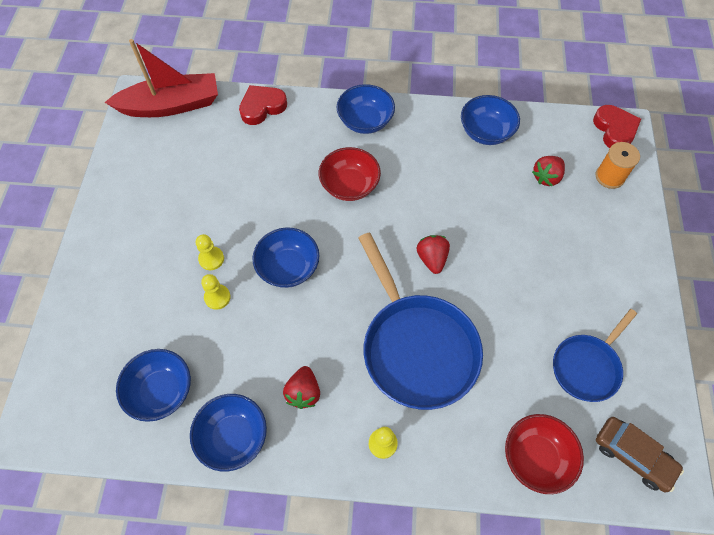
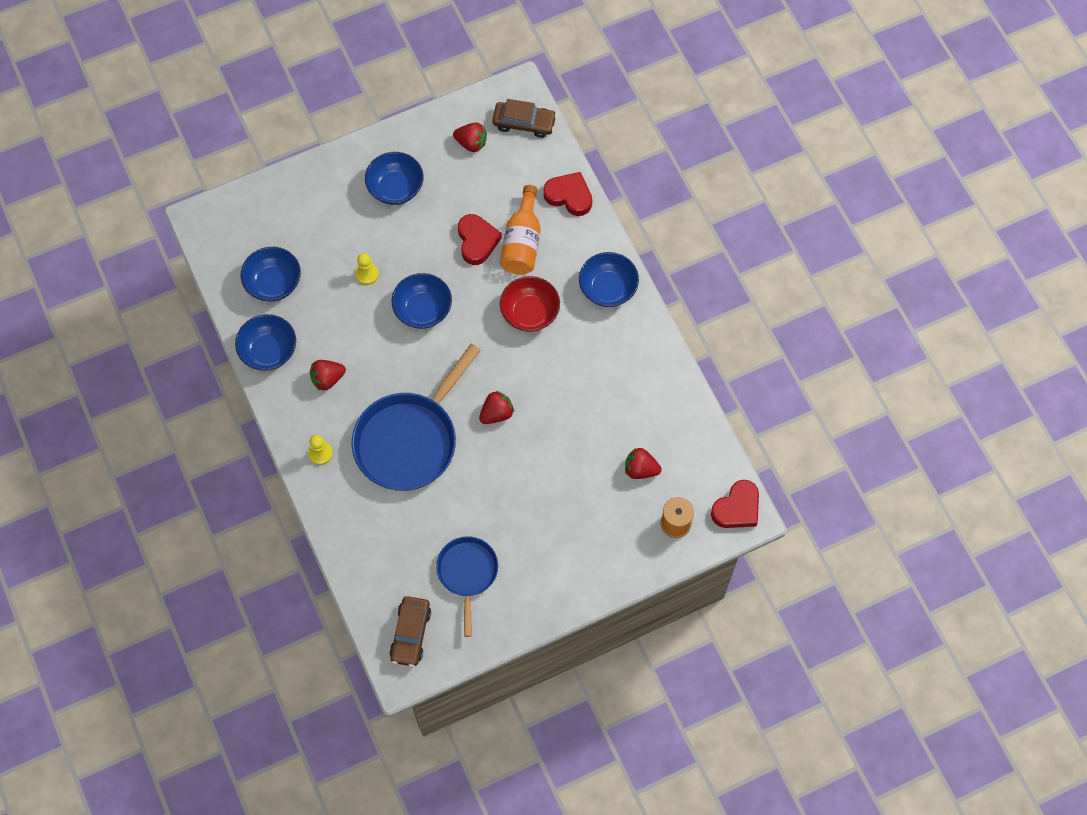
camera: 60 degrees right, 5 degrees up
red boat [104,39,218,117] -> brown car [492,99,557,138]
yellow pawn [196,234,224,270] -> none
blue bowl [461,95,520,145] -> blue bowl moved to [365,152,424,205]
red bowl [505,414,584,494] -> none
blue pan [553,309,637,402] -> blue pan turned 75 degrees clockwise [436,536,498,637]
none -> red strawberry [453,122,487,152]
none -> red heart [458,214,502,265]
none -> orange bottle [500,185,540,274]

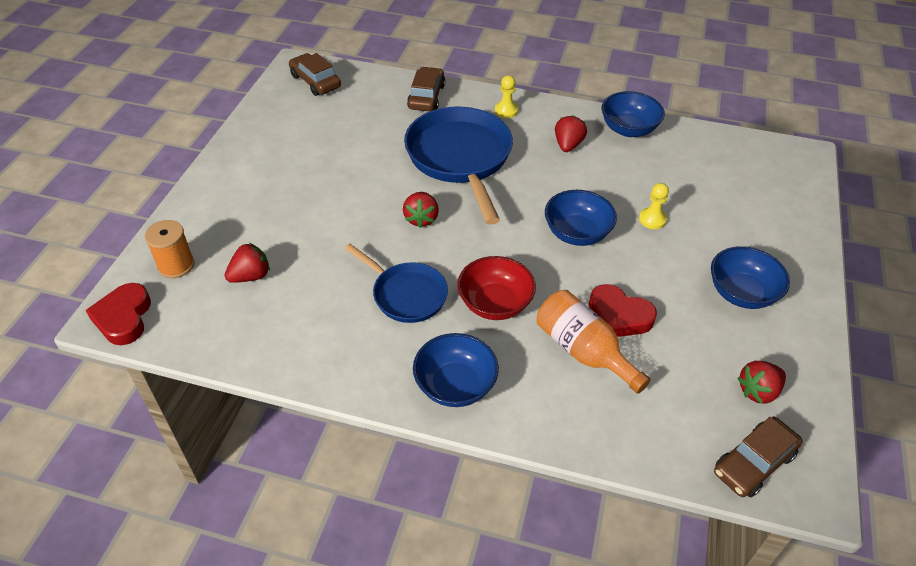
camera: 130 degrees right, 20 degrees down
blue bowl [241,247,301,302] -> none
blue pan [436,536,498,637] -> blue pan moved to [344,244,448,323]
red heart [543,172,592,216] -> none
none -> brown car [407,67,445,112]

